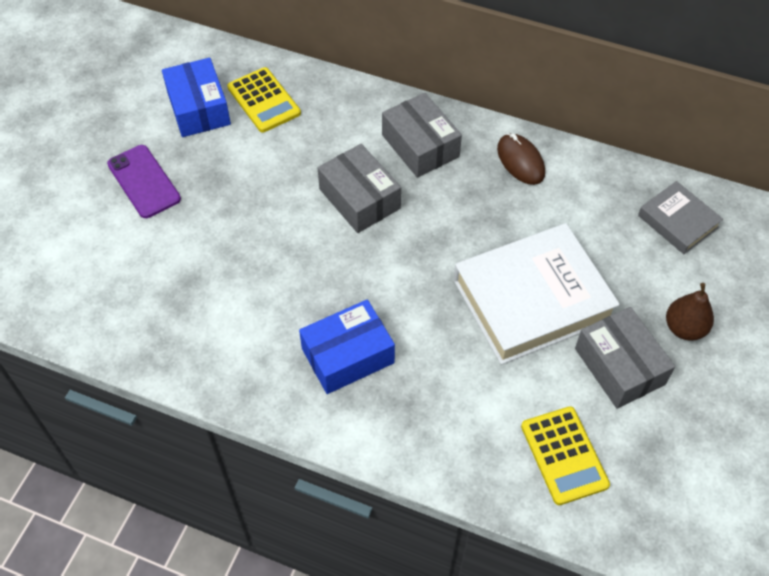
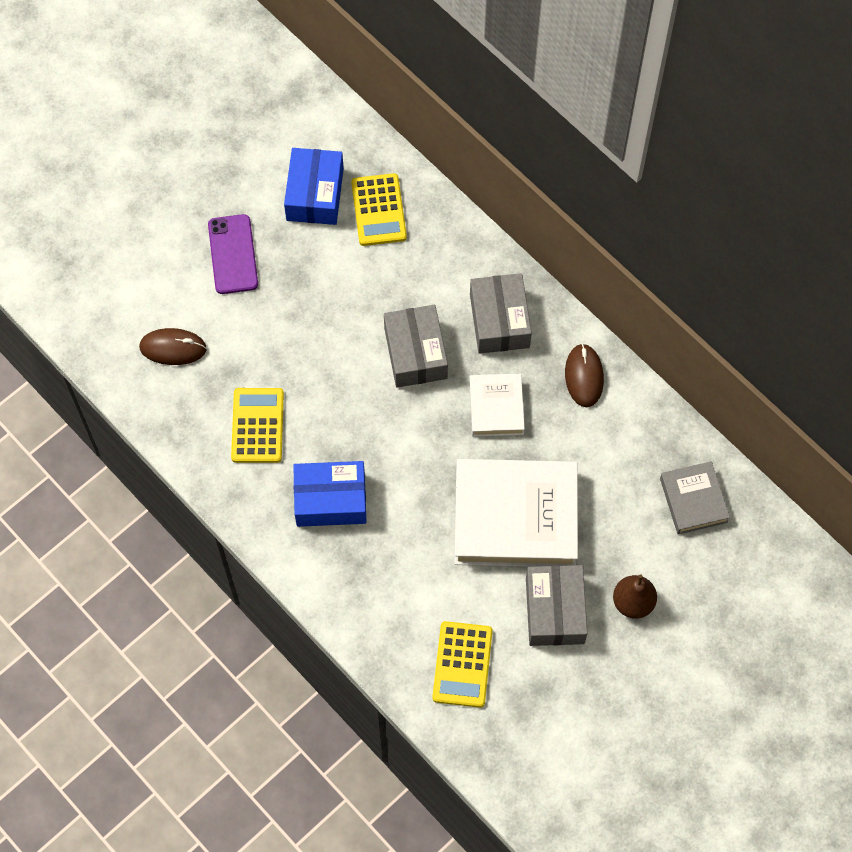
camera: 25 degrees right, 10 degrees up
none -> brown mouse [139,328,207,365]
none -> yellow calculator [231,388,284,463]
none -> white book [469,374,525,437]

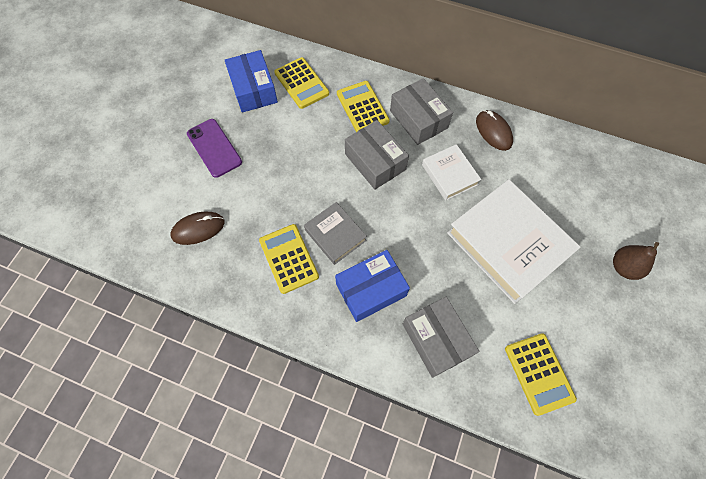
camera: 25 degrees left, 0 degrees up
white book [454,459,578,567] -> white book turned 75 degrees clockwise [447,179,581,304]
grey box [526,565,587,646] -> grey box moved to [403,297,479,378]
grey book [660,461,730,534] -> grey book moved to [304,202,367,265]
none -> yellow calculator [337,81,390,132]

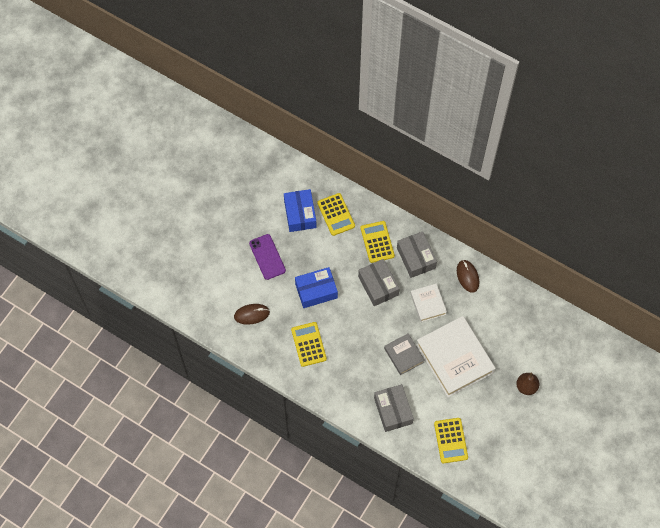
camera: 10 degrees right, 0 degrees up
grey book [304,202,367,265] -> grey book moved to [384,333,425,375]
blue box [335,250,410,322] -> blue box moved to [295,267,338,308]

